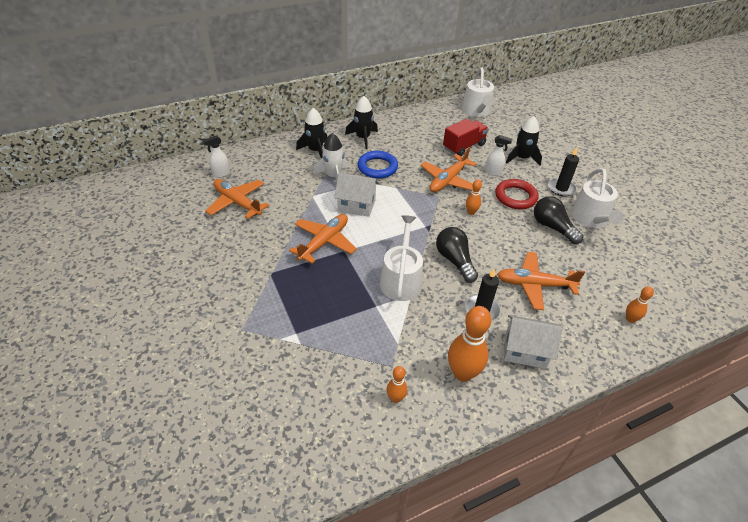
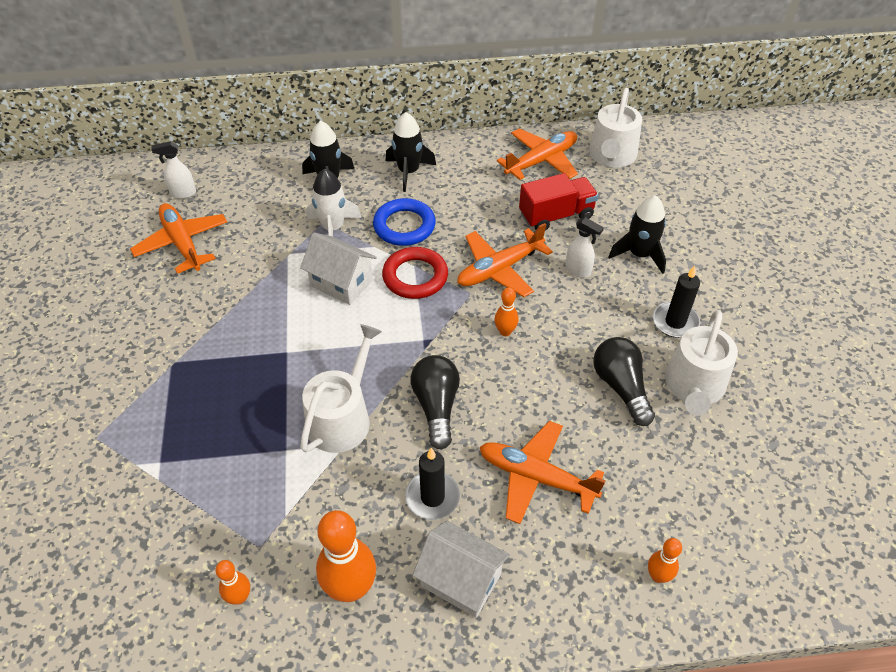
camera: 20 degrees right, 5 degrees up
orange plane [289,214,357,264] -> orange plane moved to [497,128,578,180]
red ring [495,179,538,209] -> red ring moved to [382,247,448,299]

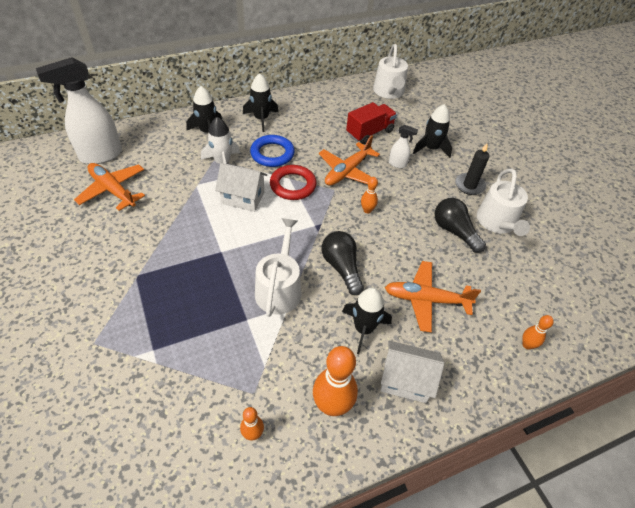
camera: 20 degrees left, 0 degrees up
white spray bottle [151,141,196,199] -> white spray bottle [36,57,122,164], size x2.17
black candle [405,448,460,520] -> black rocket [342,288,392,354]
orange plane [497,128,578,180] -> none

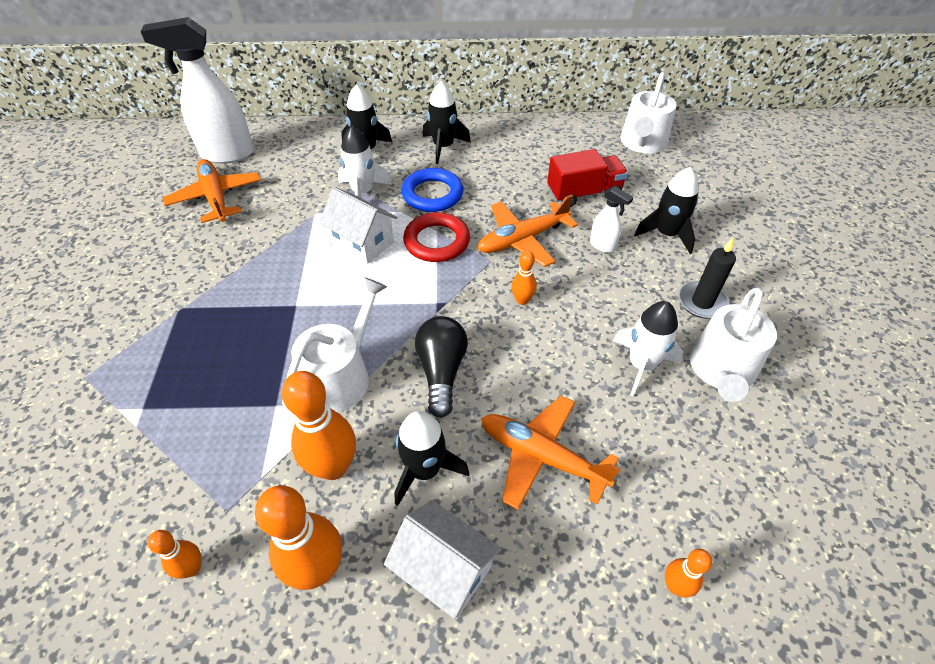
camera: 25 degrees right, 0 degrees up
black light bulb [435,198,486,253] -> white rocket [613,301,683,396]
none -> orange bowling pin [282,371,356,480]

